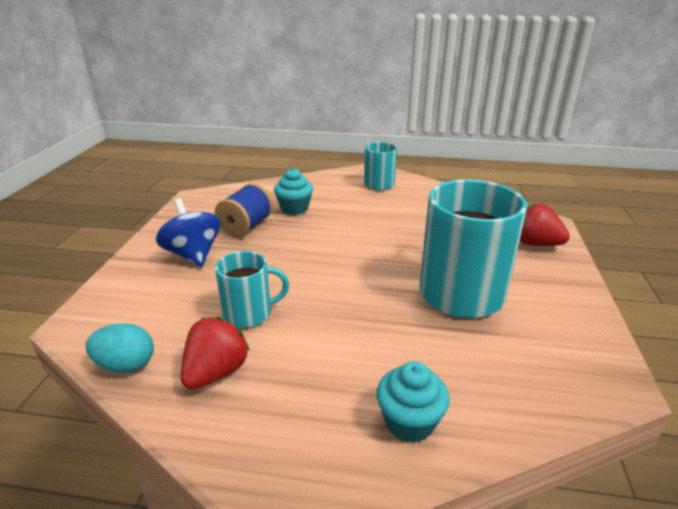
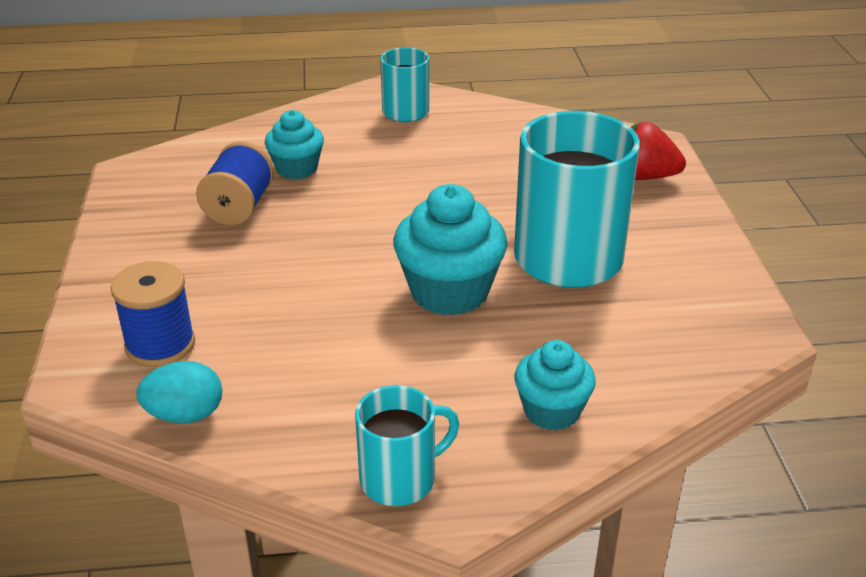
camera: 15 degrees left, 5 degrees up
blue spinning top [155,198,221,267] -> none
red strawberry [181,317,250,390] -> none
turquoise mug [215,251,289,328] -> turquoise mug moved to [355,385,459,506]
none -> blue spool [111,261,195,367]
none -> turquoise cupcake [393,184,507,316]

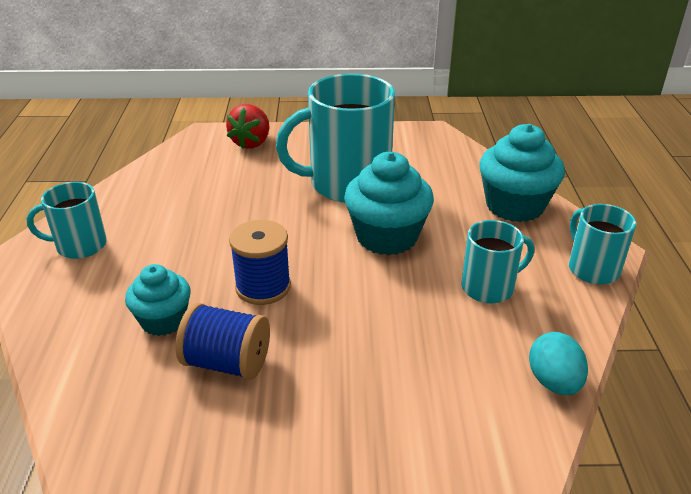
camera: 85 degrees left, 0 degrees up
blue spool [111,261,195,367] -> blue spool moved to [229,220,291,305]
turquoise cupcake [514,340,596,431] -> turquoise cupcake [479,124,565,222], size x1.60
none -> turquoise mug [461,220,534,304]

